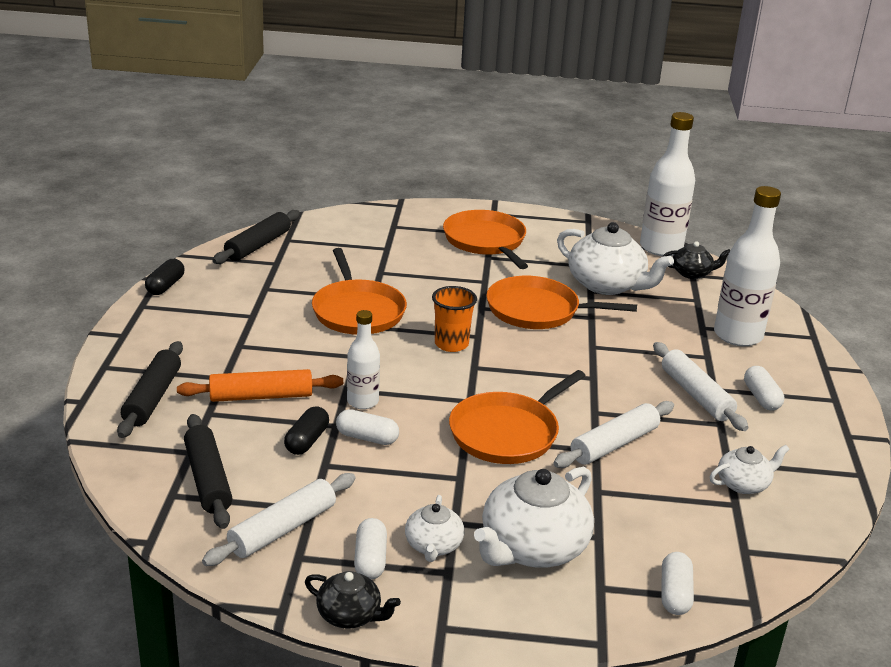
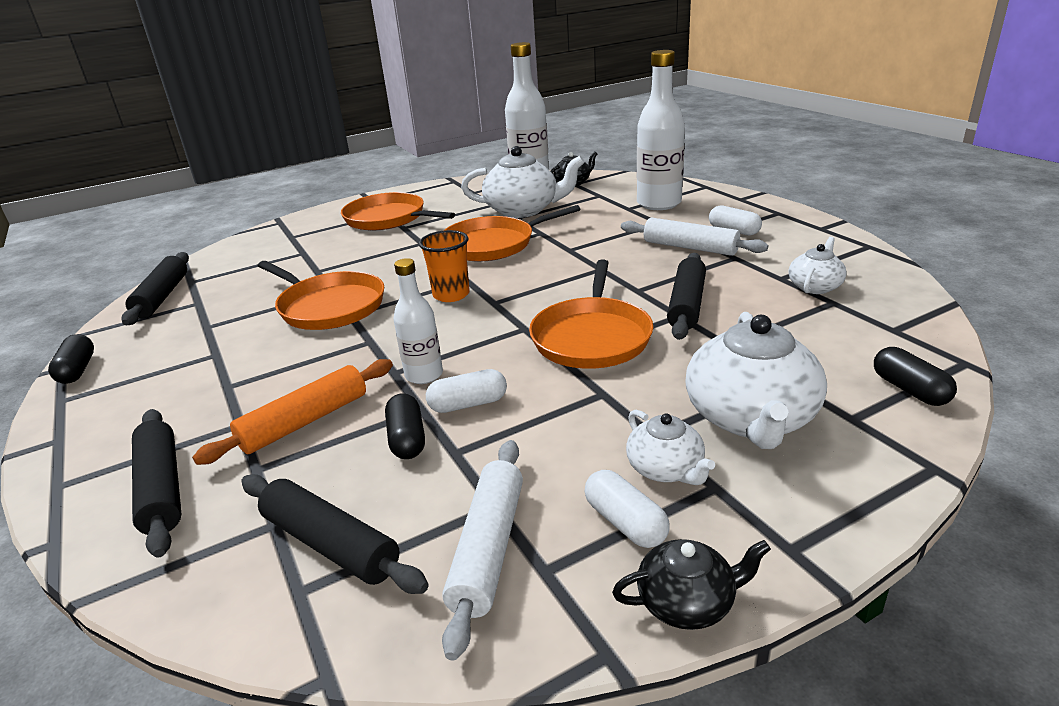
camera: 30 degrees left, 0 degrees up
white rolling pin [553,401,674,468] -> black rolling pin [667,253,706,340]
white capsule [661,552,694,615] -> black capsule [874,347,957,406]

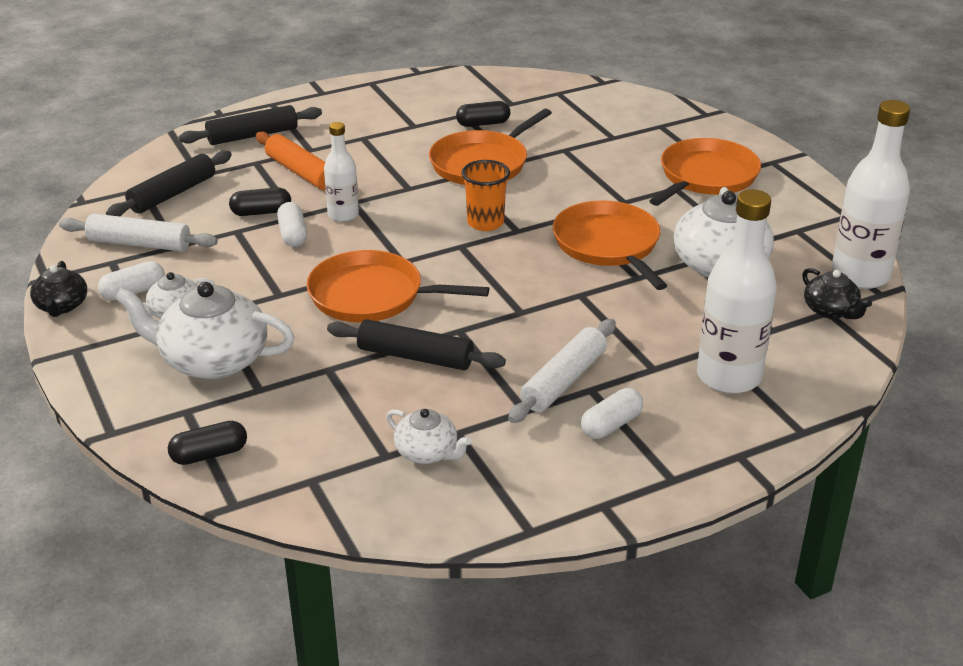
camera: 90 degrees right, 5 degrees up
black capsule [48,334,94,384] -> black capsule moved to [456,101,510,127]
black rolling pin [122,252,189,325] -> none

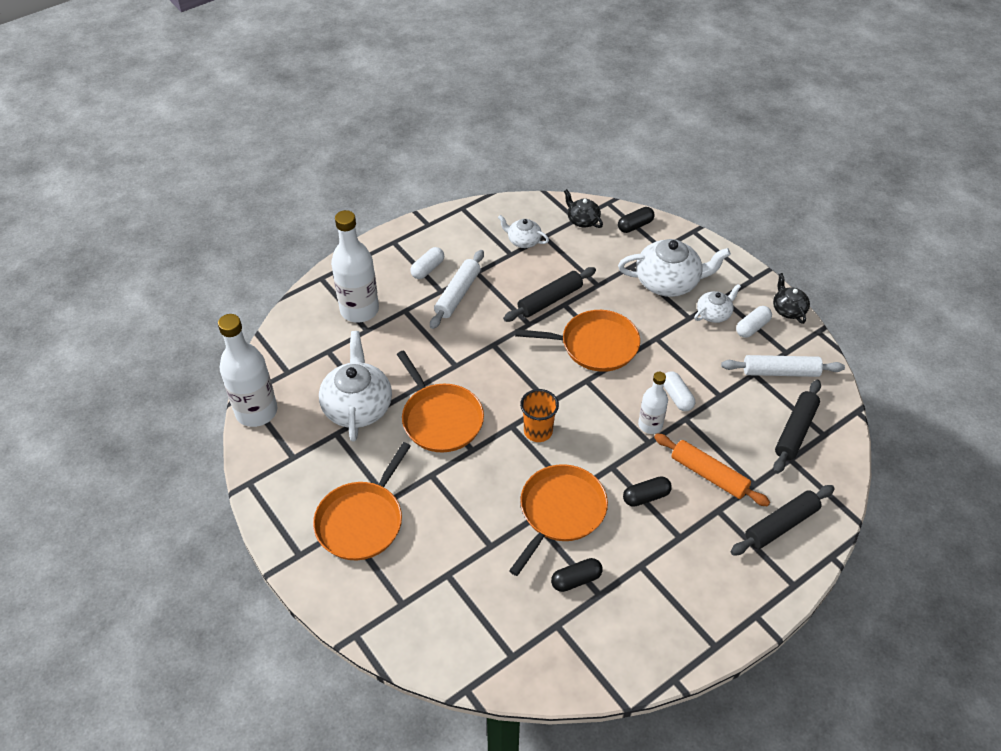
camera: 170 degrees right, 15 degrees up
black capsule [229,187,291,216] -> black capsule moved to [623,476,672,507]
black rolling pin [327,319,506,370] -> black rolling pin turned 45 degrees counterclockwise [503,267,596,322]
black teapot [802,268,872,319] -> black teapot moved to [564,189,603,228]

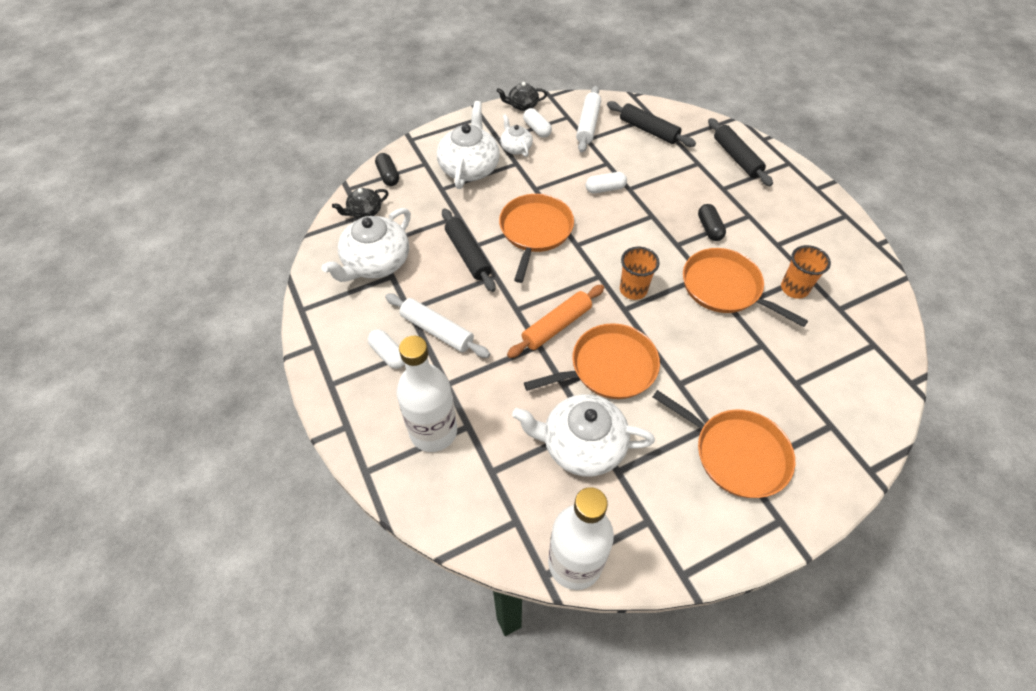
camera: 80 degrees left, 5 degrees up
white teapot [498,215,549,248] -> white teapot [322,208,411,282], size x1.87
black capsule [551,558,603,592] -> orange cup [781,245,831,299]
white bottle [638,372,668,434] -> none
orange rolling pin [654,433,770,507] -> orange rolling pin moved to [507,285,604,358]

